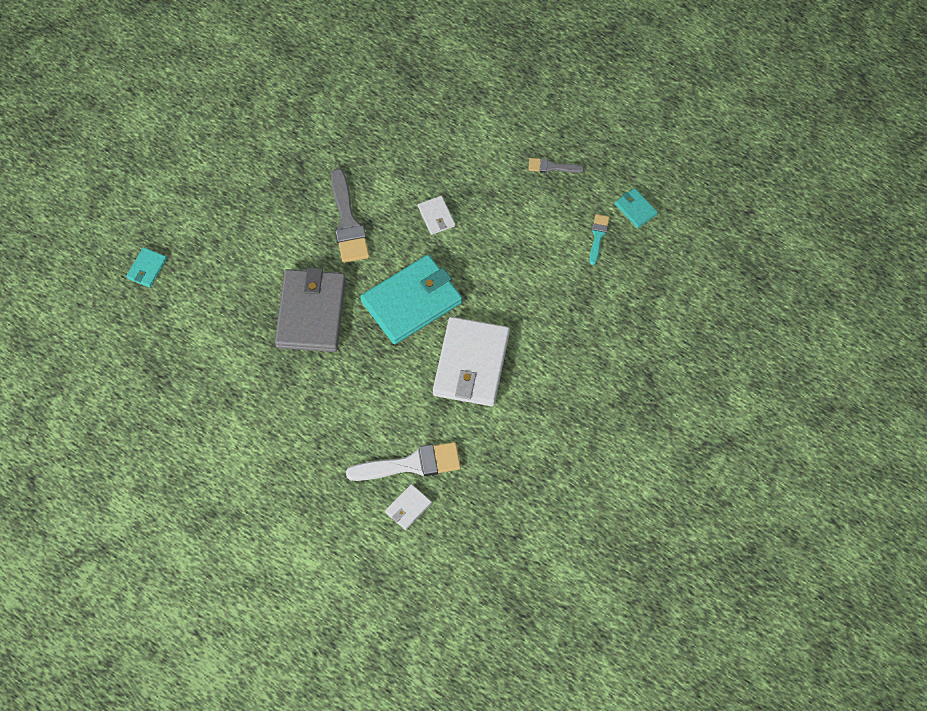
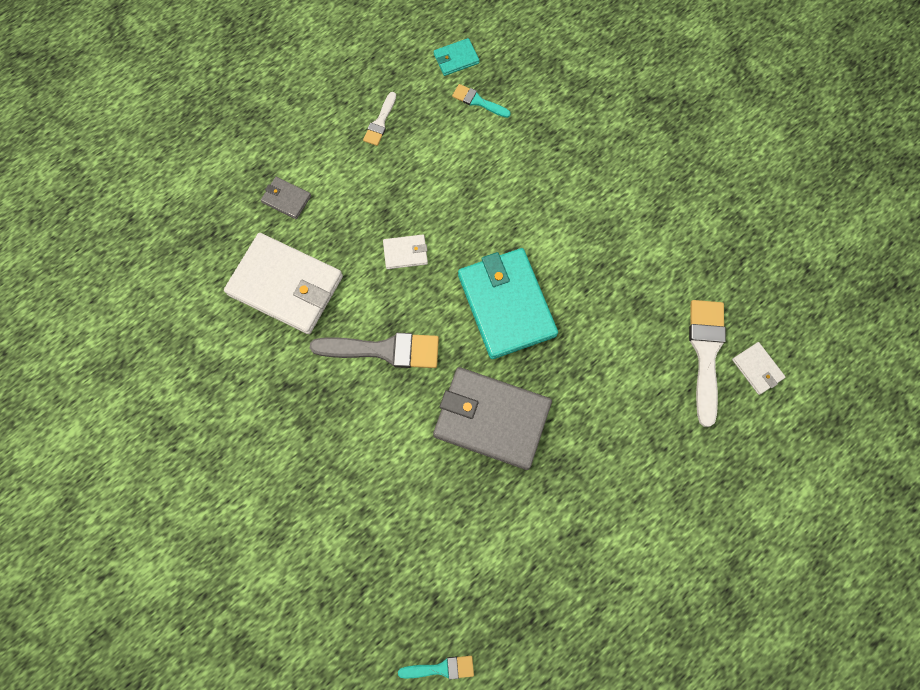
camera: 75 degrees left, 10 degrees up
turquoise wallet [126,247,167,288] -> none
white wallet [433,317,510,406] -> white wallet moved to [224,233,343,334]
grey brush [528,158,584,173] -> white brush [363,92,396,146]
none -> grey wallet [261,177,311,219]
none -> turquoise brush [398,656,474,680]

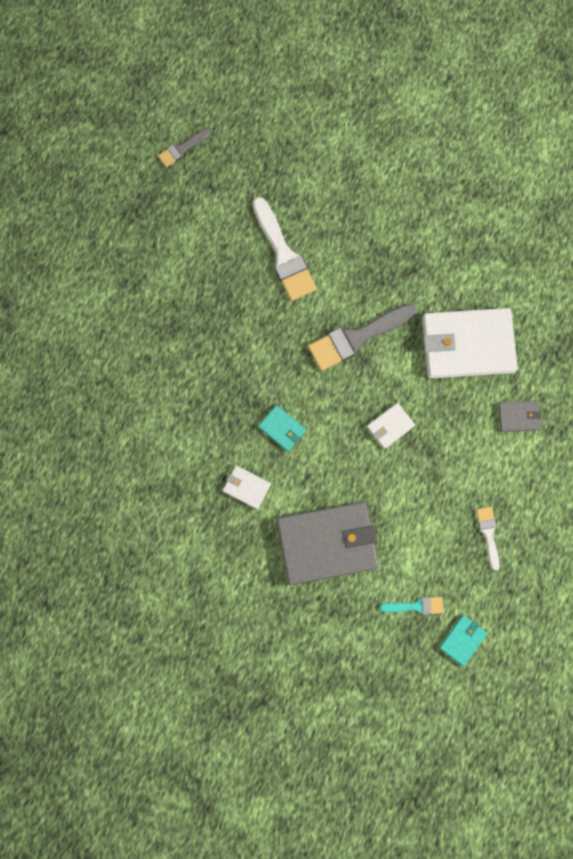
camera: 150 degrees right, 5 degrees up
turquoise brush [398,656,474,680] -> grey brush [158,129,211,167]
grey wallet [433,367,552,470] -> grey wallet moved to [276,502,379,585]
turquoise wallet [458,248,558,359] -> turquoise wallet [258,405,306,452], size x0.44
white brush [689,300,726,427] -> white brush moved to [252,197,317,301]
white wallet [732,342,785,395] -> white wallet moved to [222,465,271,509]

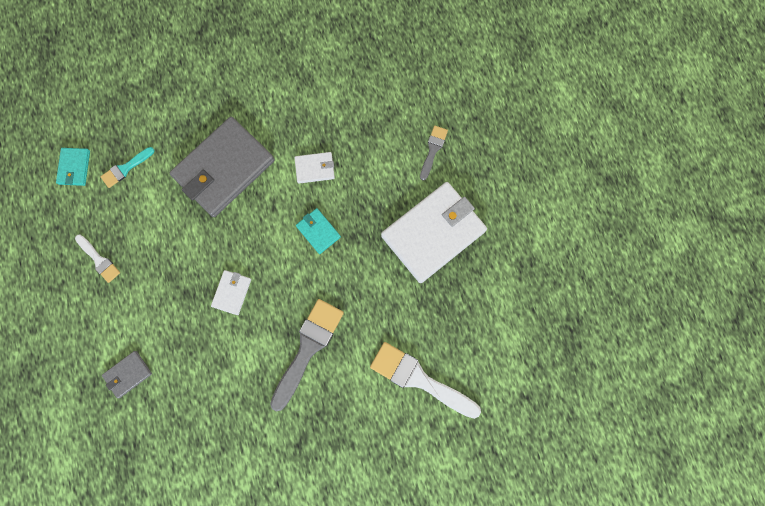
camera: 145 degrees right, 0 degrees up
grey brush [158,129,211,167] -> grey brush moved to [420,126,448,181]
turquoise wallet [258,405,306,452] -> turquoise wallet turned 45 degrees clockwise [296,208,341,254]
white wallet [422,308,518,379] -> white wallet moved to [381,182,487,283]

